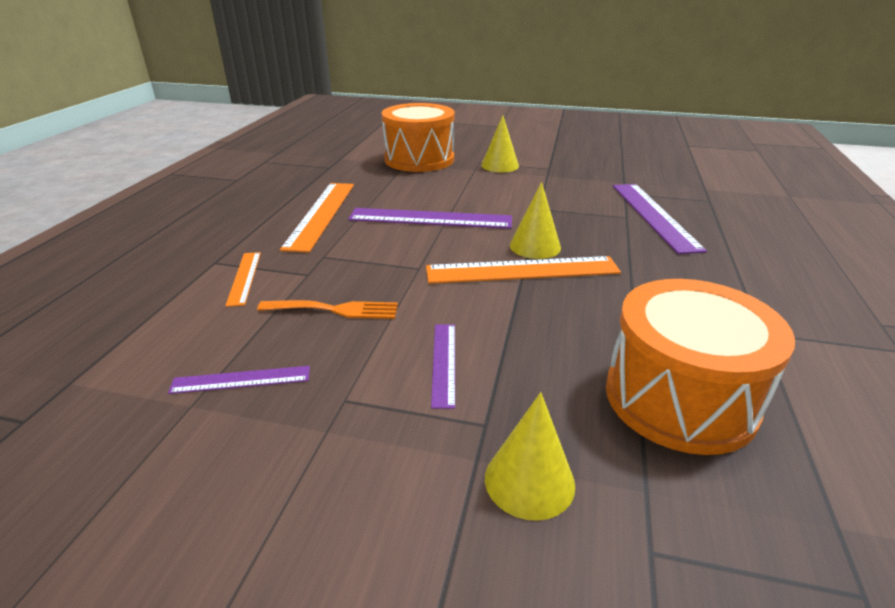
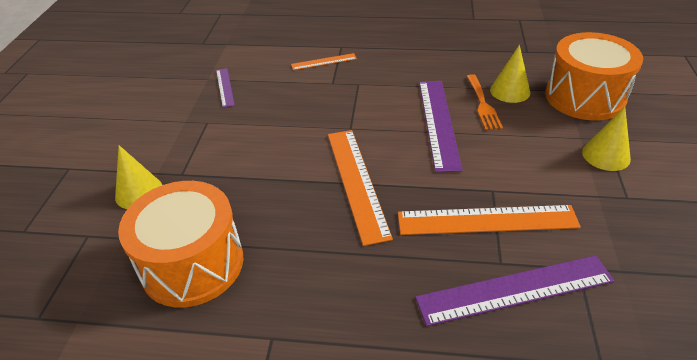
camera: 85 degrees right, 10 degrees up
orange fork [257,300,398,319] -> orange fork moved to [466,74,503,130]
orange ruler [280,183,354,253] -> orange ruler moved to [398,205,581,235]
purple ruler [431,324,455,409] -> none
yellow cone [510,182,561,259] -> yellow cone moved to [490,45,530,103]

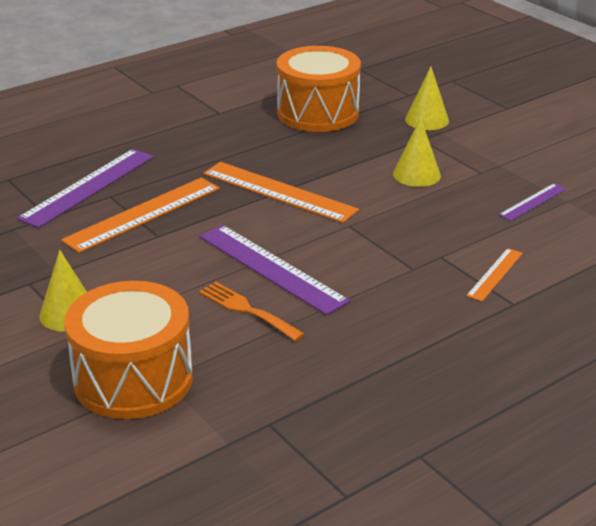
camera: 135 degrees right, 10 degrees down
purple ruler [216,68,235,108] -> purple ruler turned 75 degrees counterclockwise [499,183,566,221]
yellow cone [490,45,530,103] -> yellow cone moved to [393,118,441,187]

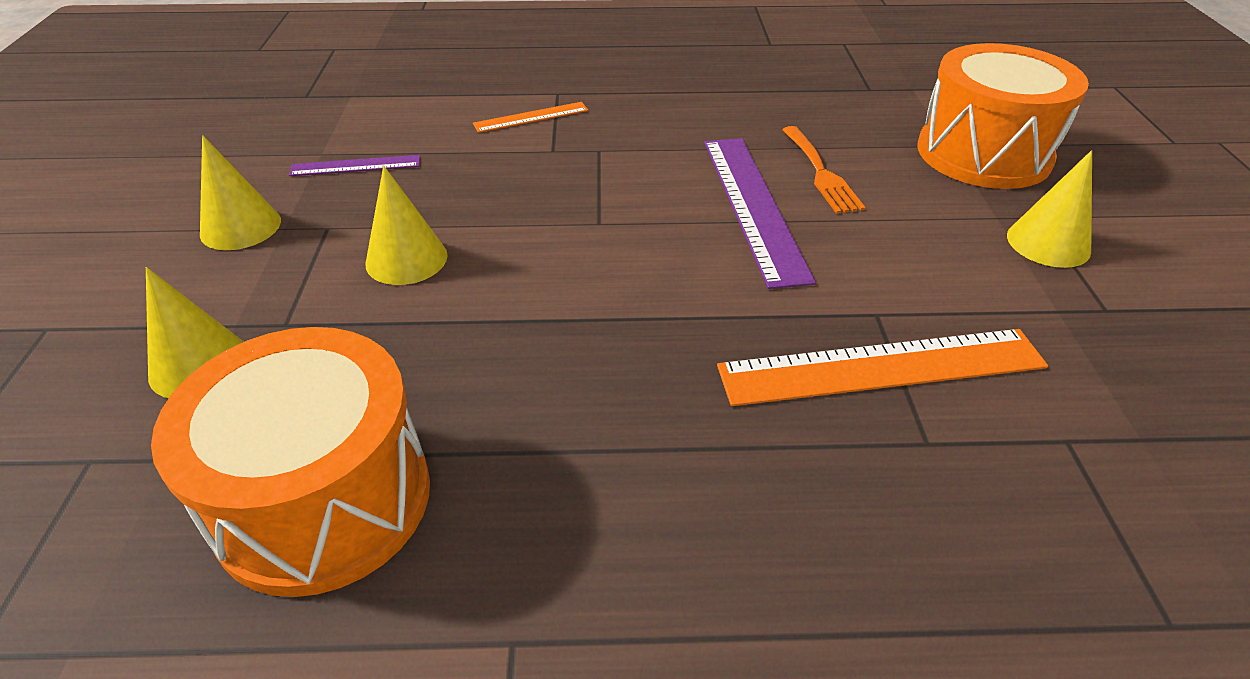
camera: 145 degrees left, 10 degrees up
purple ruler [17,149,154,228] -> none
orange ruler [203,162,359,223] -> none
none -> yellow cone [200,135,281,250]

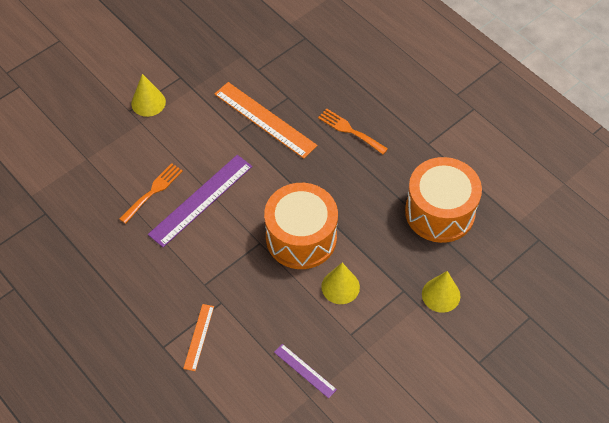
camera: 130 degrees left, 15 degrees up
yellow cone [200,135,281,250] -> none
orange ruler [473,102,588,133] -> orange ruler turned 75 degrees clockwise [183,304,214,371]
orange drum [917,43,1089,189] -> orange drum moved to [264,183,338,269]
none -> orange fork [318,109,388,154]

